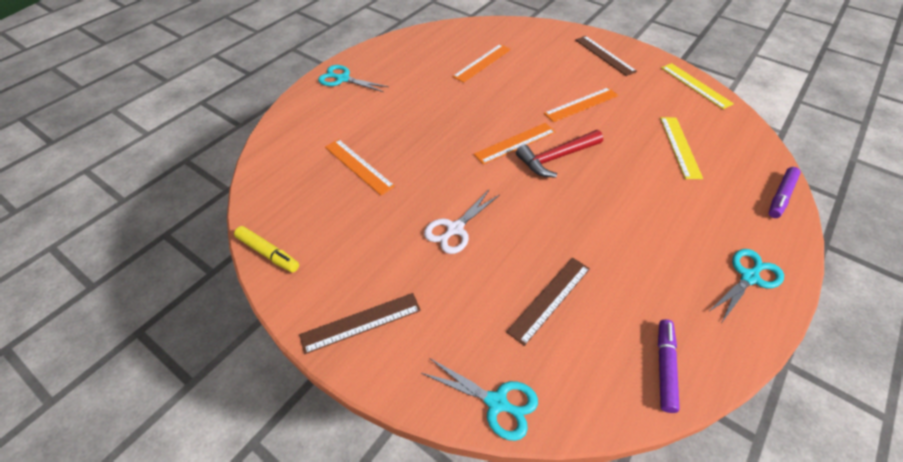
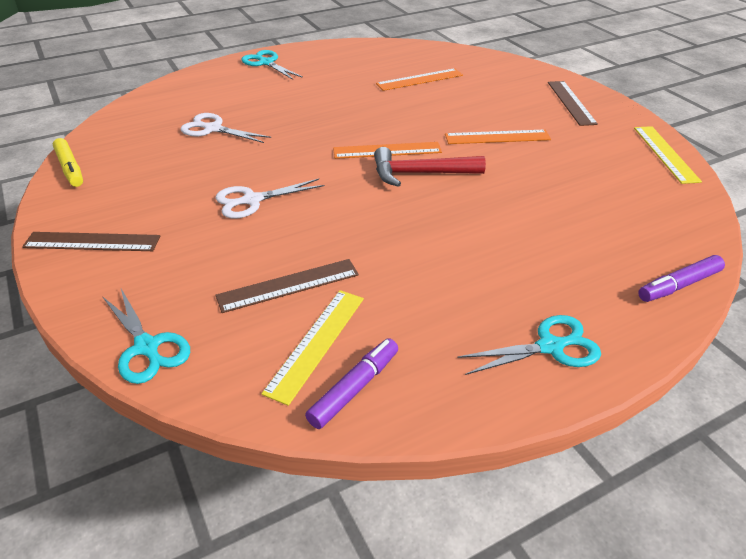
camera: 25 degrees right, 10 degrees down
orange ruler [325,139,395,195] -> white scissors [180,113,271,143]
yellow ruler [660,117,703,179] -> yellow ruler moved to [261,290,364,406]

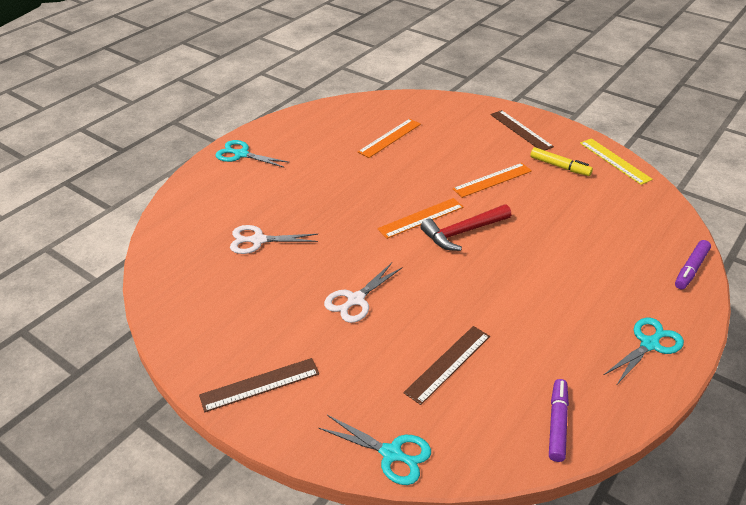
camera: 25 degrees left, 0 degrees up
yellow marker [53,138,83,187] -> yellow marker moved to [530,147,593,176]
yellow ruler [261,290,364,406] -> none

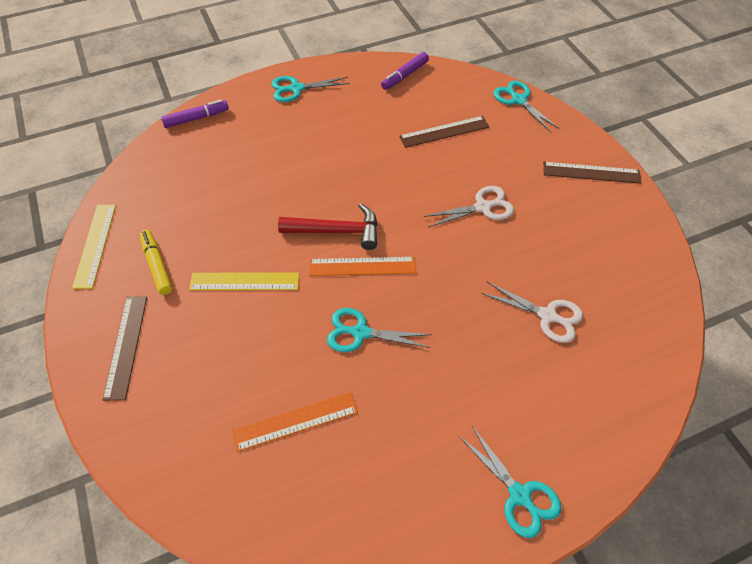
camera: 150 degrees left, 15 degrees up
orange ruler [452,163,532,198] -> yellow ruler [189,272,299,290]
none -> turquoise scissors [327,308,432,352]

